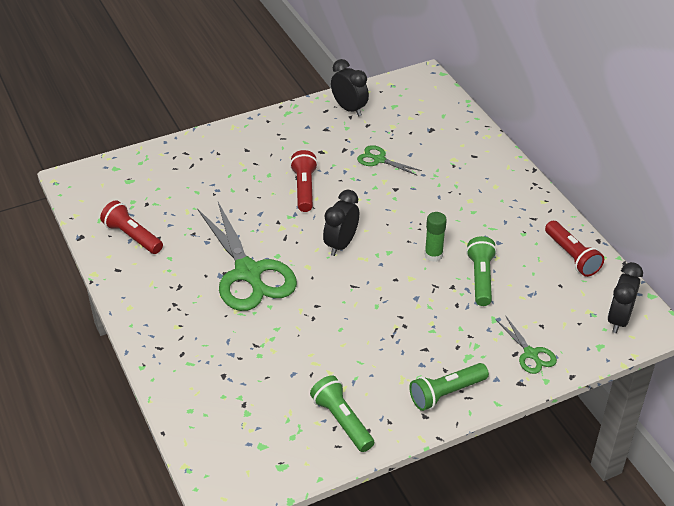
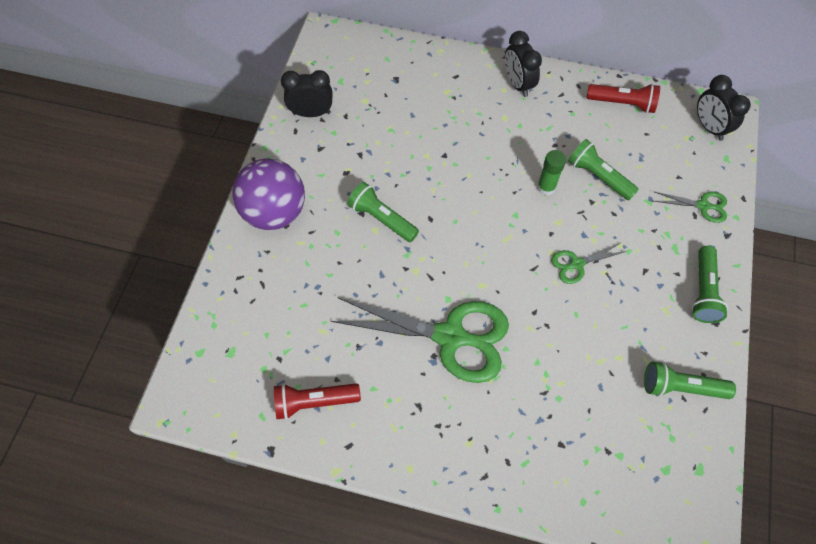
camera: 50 degrees left, 20 degrees up
red flashlight [290,150,318,212] -> green flashlight [347,182,419,242]
black clock [323,190,359,256] -> black clock moved to [505,31,542,97]
green scissors [357,145,422,176] -> green scissors moved to [551,243,627,284]
none -> purple ball [232,158,305,230]

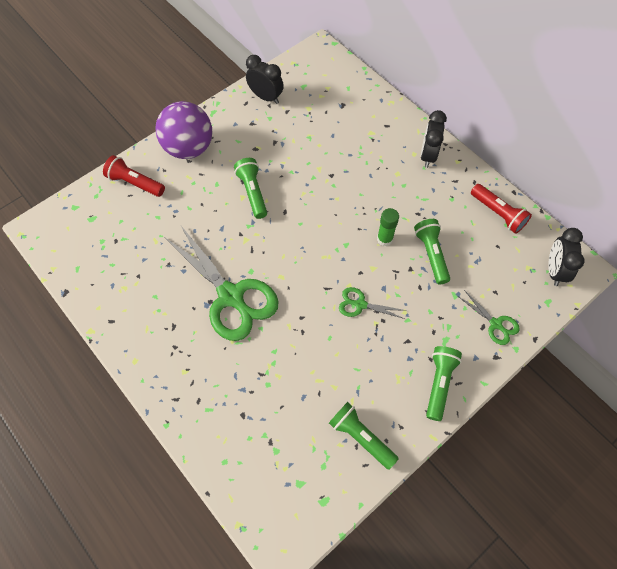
camera: 35 degrees right, 0 degrees up
red flashlight [274,383,361,420] -> red flashlight moved to [103,155,165,197]
green flashlight [691,246,728,323] -> green flashlight turned 150 degrees clockwise [426,346,462,421]

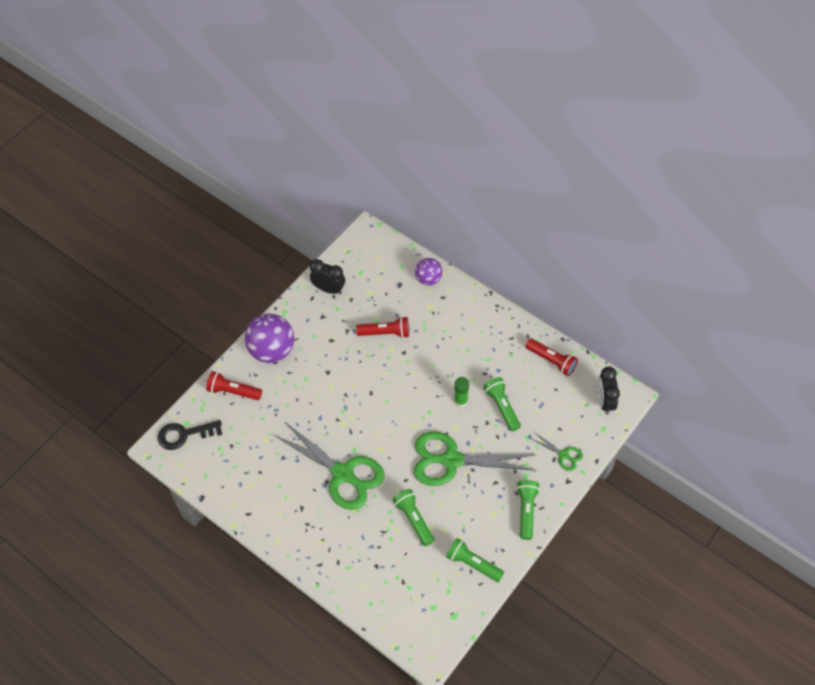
camera: 10 degrees left, 5 degrees down
green flashlight [234,158,267,219] -> green flashlight moved to [393,489,434,546]
green scissors [339,287,407,319] -> green scissors [414,432,536,486], size x2.19
black clock [421,110,447,168] -> none
none -> black key [158,420,222,450]
none -> red flashlight [356,316,409,338]
none -> purple ball [415,258,442,285]

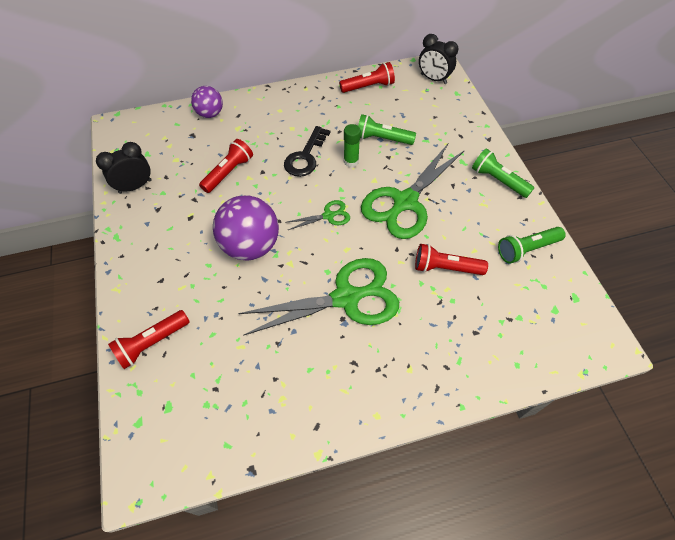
camera: 55 degrees left, 0 degrees up
black key [158,420,222,450] -> black key moved to [284,126,331,177]
purple ball [245,314,294,363] -> purple ball moved to [213,195,279,261]
green flashlight [393,489,434,546] -> red flashlight [415,244,488,275]
green scissors [530,432,583,471] -> green scissors moved to [285,200,350,230]

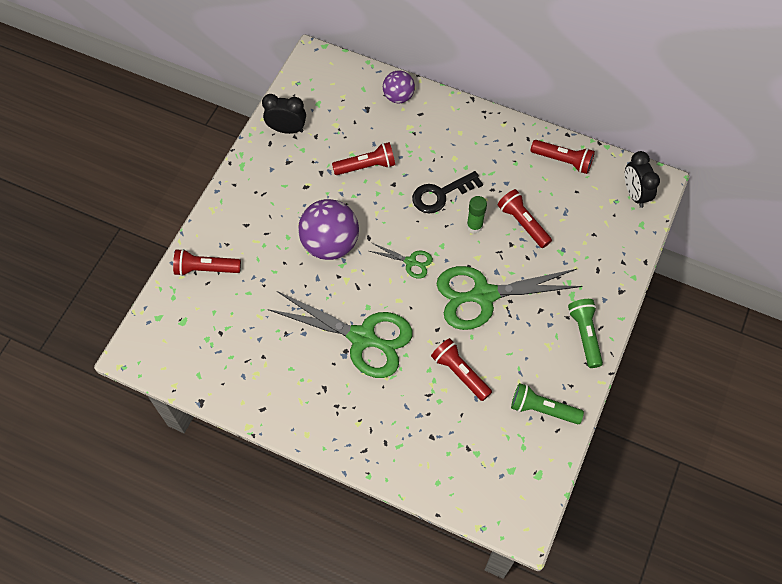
camera: 40 degrees right, 5 degrees up
green flashlight [358,114,416,145] -> red flashlight [498,189,552,248]

